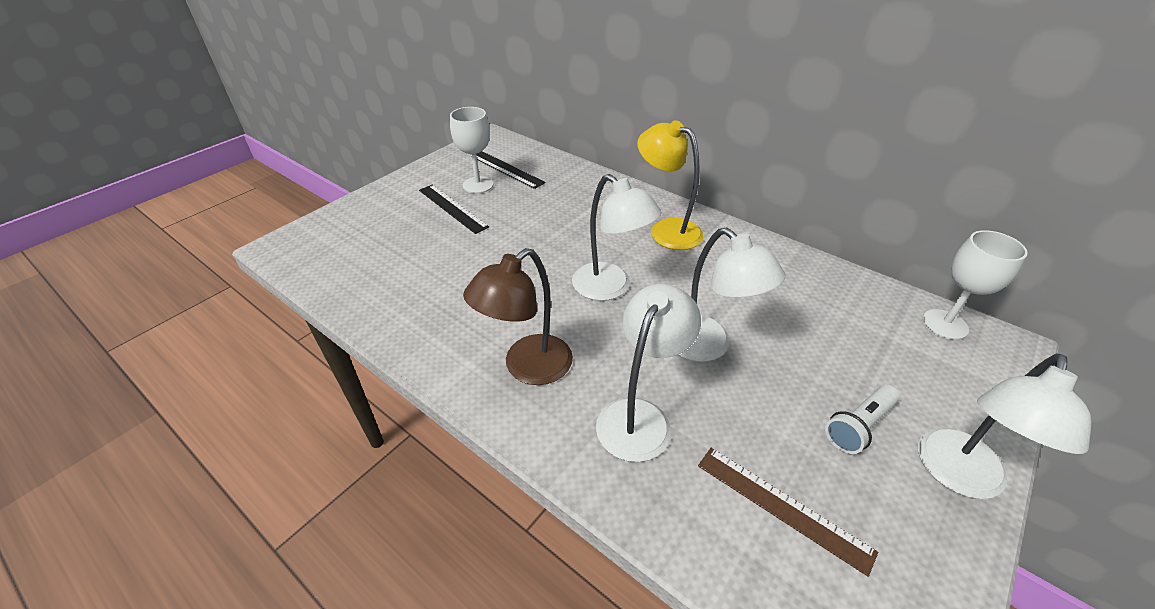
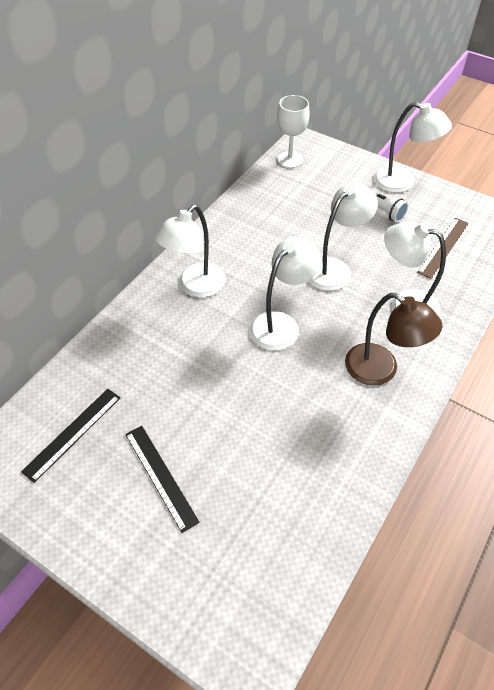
camera: 95 degrees left, 10 degrees up
black ruler [419,185,489,234] -> black ruler turned 75 degrees counterclockwise [125,426,200,533]
white goblet [450,107,493,194] -> none
yellow lamp [637,120,703,250] -> white lamp [155,205,226,297]

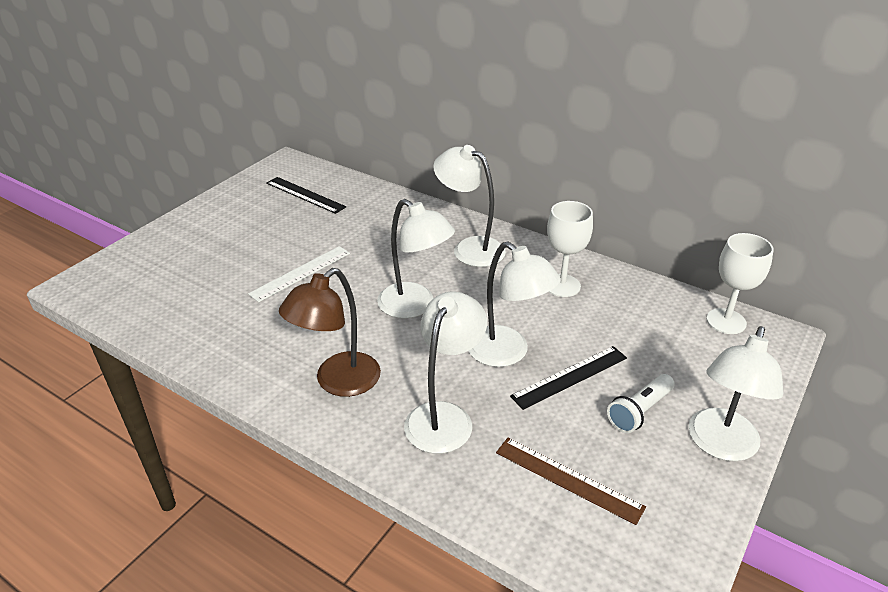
camera: 90 degrees right, 15 degrees down
black ruler [125,426,200,533] -> black ruler moved to [510,346,627,410]
none -> white ruler [248,246,350,302]
none -> white goblet [547,201,593,297]

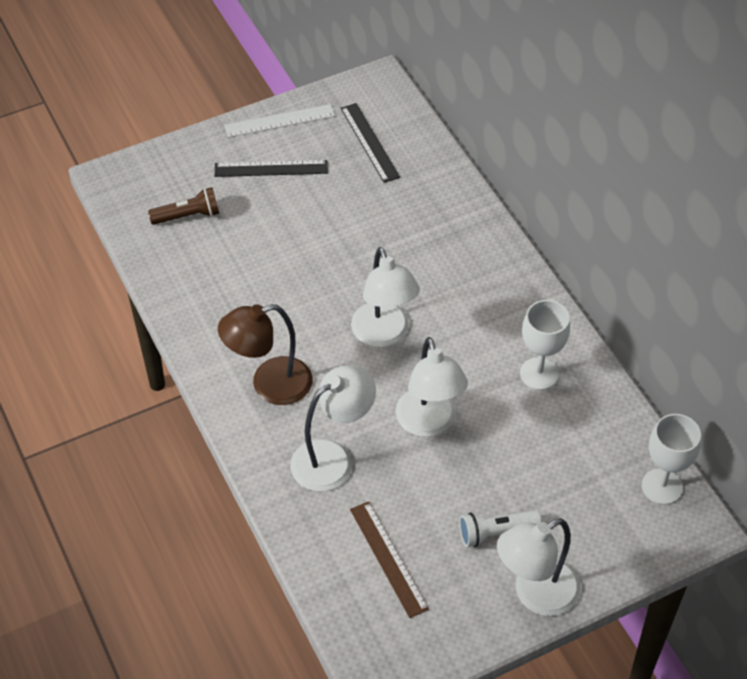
camera: 30 degrees right, 15 degrees up
white ruler [248,246,350,302] -> white ruler moved to [224,104,335,138]
white lamp [433,145,506,267] -> none
black ruler [510,346,627,410] -> black ruler moved to [215,160,328,177]
none -> brown flashlight [148,187,219,225]

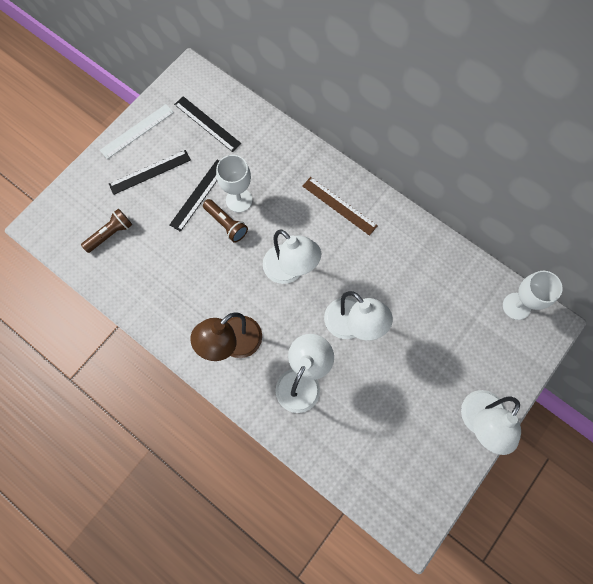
camera: 25 degrees left, 20 degrees up
brown ruler [350,501,429,618] -> brown ruler moved to [302,177,378,236]
white flashlight [459,510,542,547] -> none
white goblet [520,300,570,390] -> white goblet moved to [216,155,252,213]
none -> black ruler [170,160,219,232]
none -> brown flashlight [203,199,248,243]

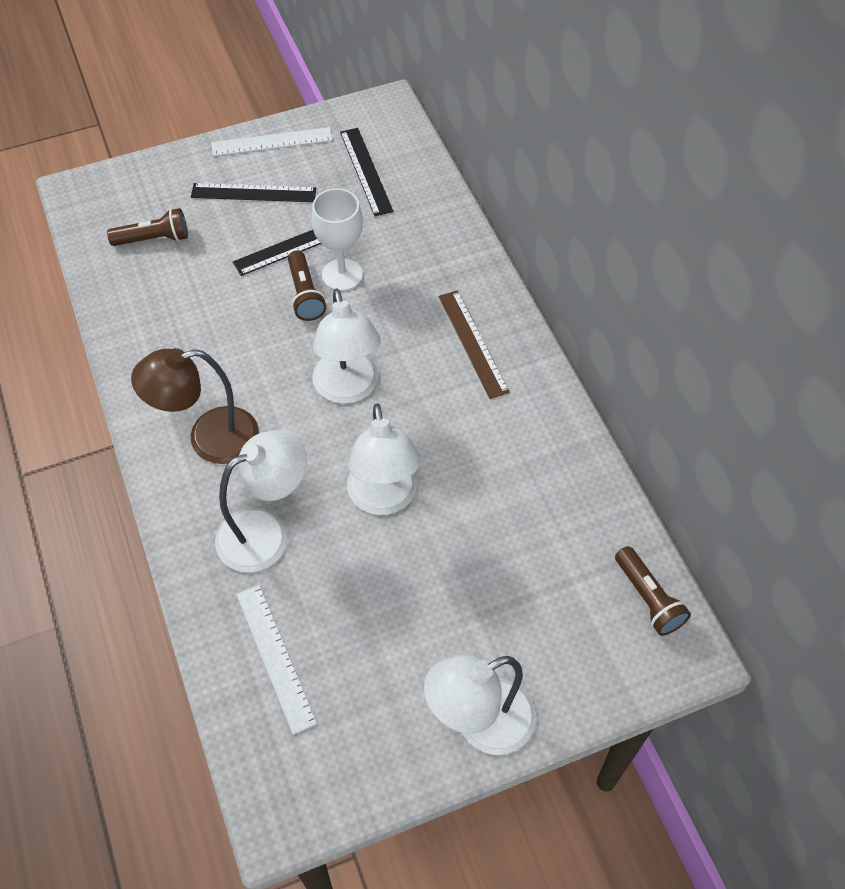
camera: 30 degrees right, 15 degrees down
white goblet [503,271,563,320] -> brown flashlight [615,546,691,636]
none -> white ruler [236,585,317,735]

